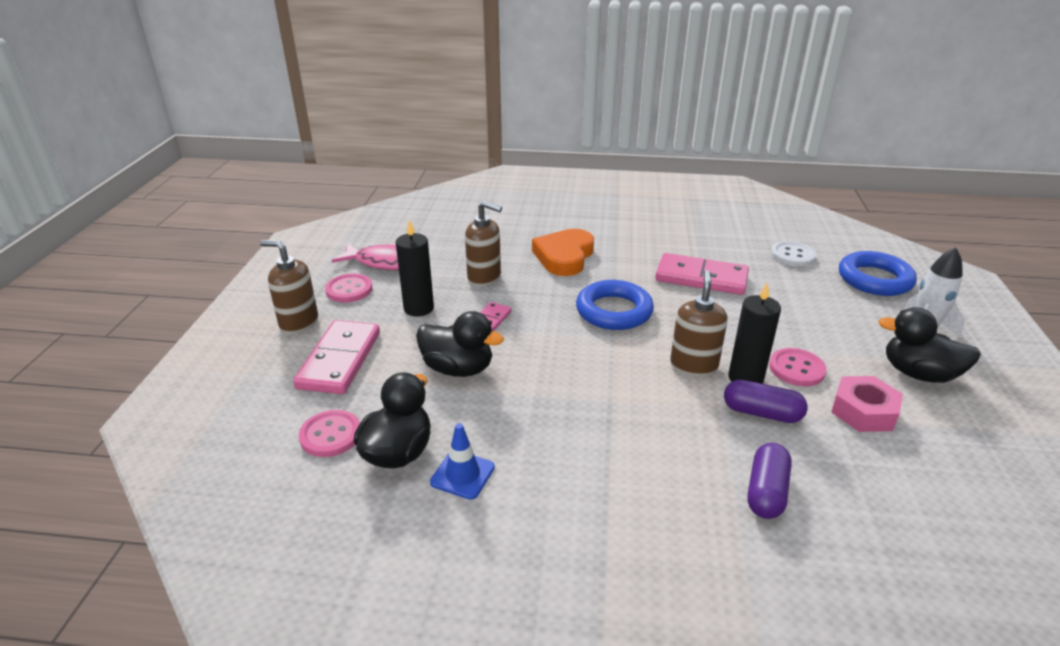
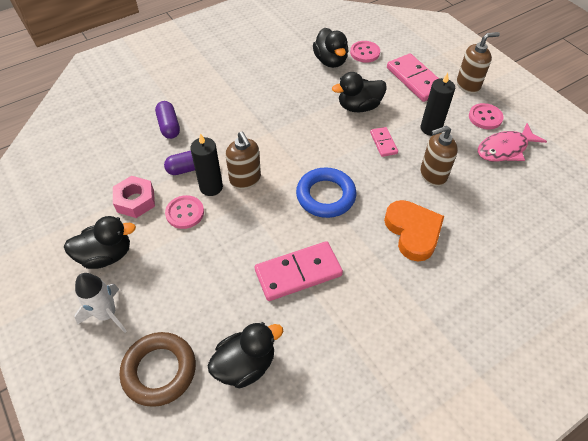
camera: 140 degrees right, 20 degrees up
blue traffic cone [430,423,495,500] -> none
white button [771,241,816,267] -> black duck [208,322,283,388]
blue ring [839,251,917,296] -> brown ring [120,332,196,407]

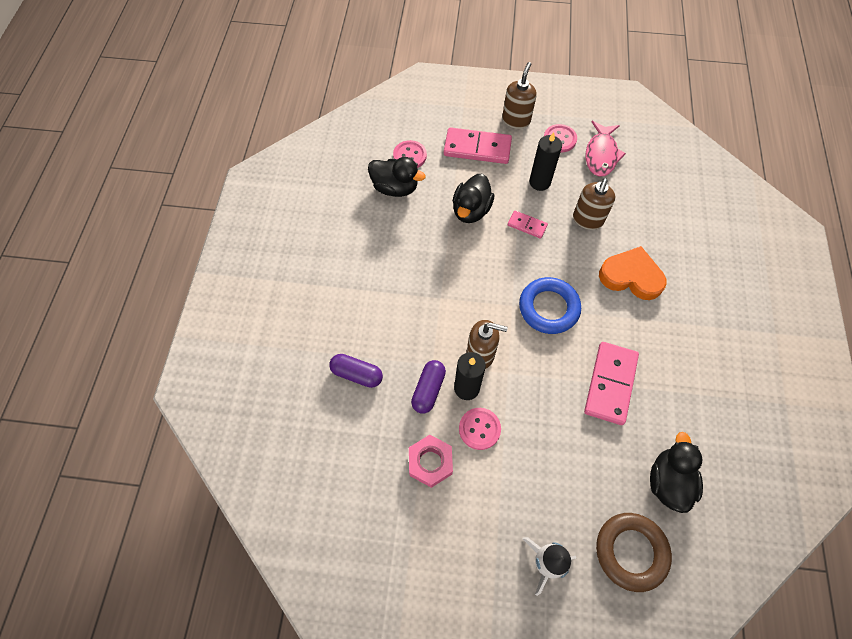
camera: 50 degrees left, 10 degrees up
black duck [64,216,136,269] -> none

